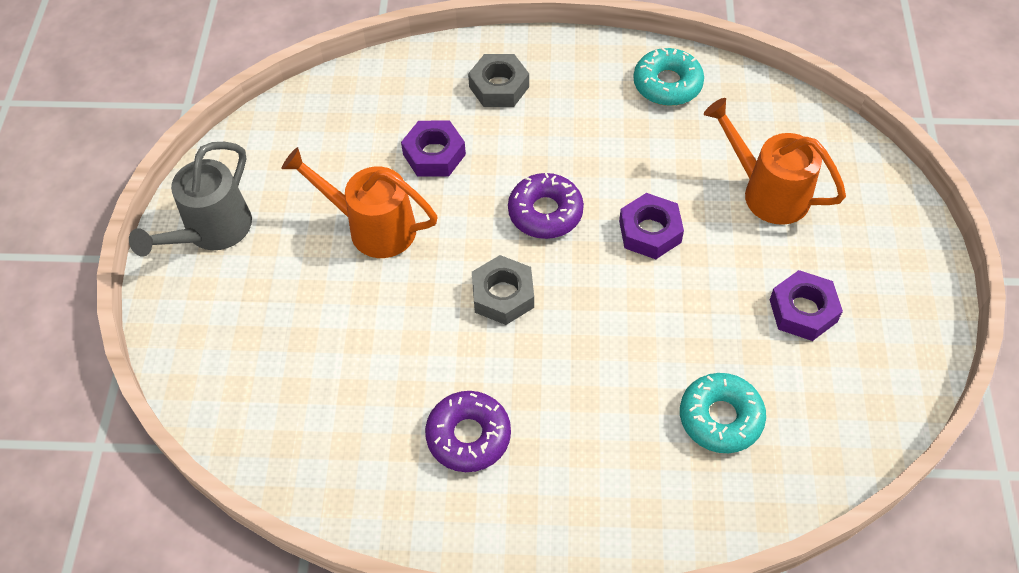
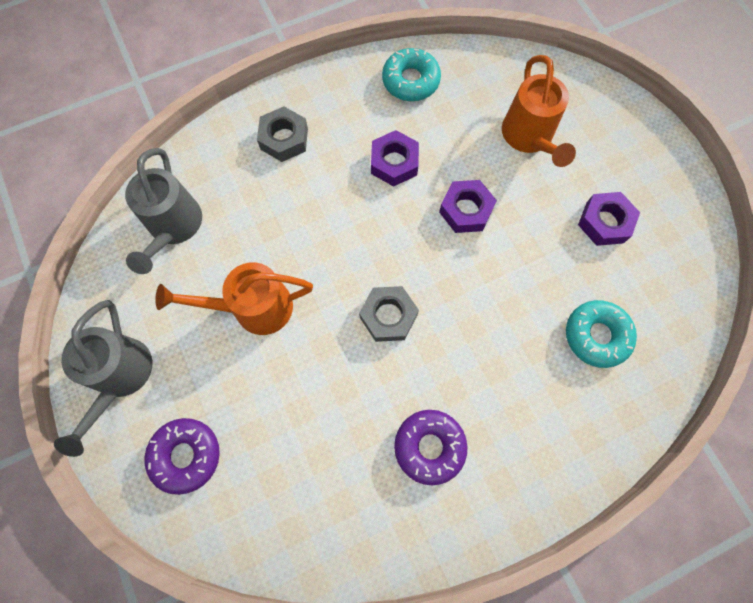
camera: 30 degrees left, 15 degrees up
purple nut [401,121,466,177] -> purple nut moved to [371,130,419,187]
purple donut [508,172,584,239] -> purple donut moved to [144,418,220,495]
orange watering can [704,98,846,225] -> orange watering can turned 105 degrees counterclockwise [502,55,576,167]
none -> grey watering can [125,148,202,274]

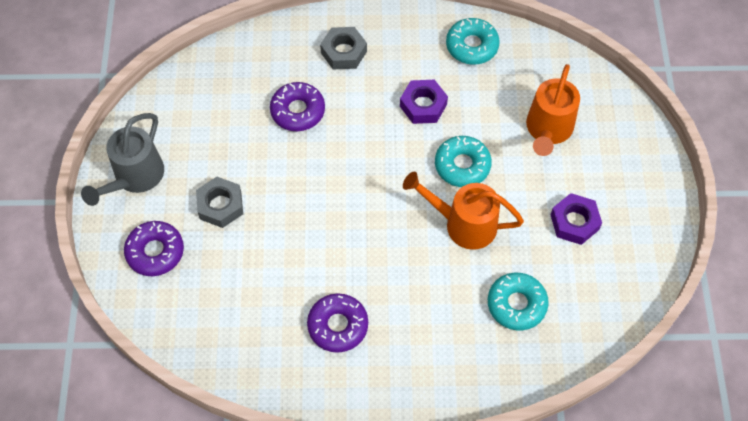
camera: 25 degrees right, 10 degrees down
grey watering can [125,148,202,274] -> none
orange watering can [155,262,313,335] -> orange watering can moved to [403,172,524,250]
grey nut [359,286,419,342] -> grey nut moved to [196,177,243,228]
purple nut [439,180,497,233] -> turquoise donut [435,136,492,187]
none -> purple donut [270,82,325,131]

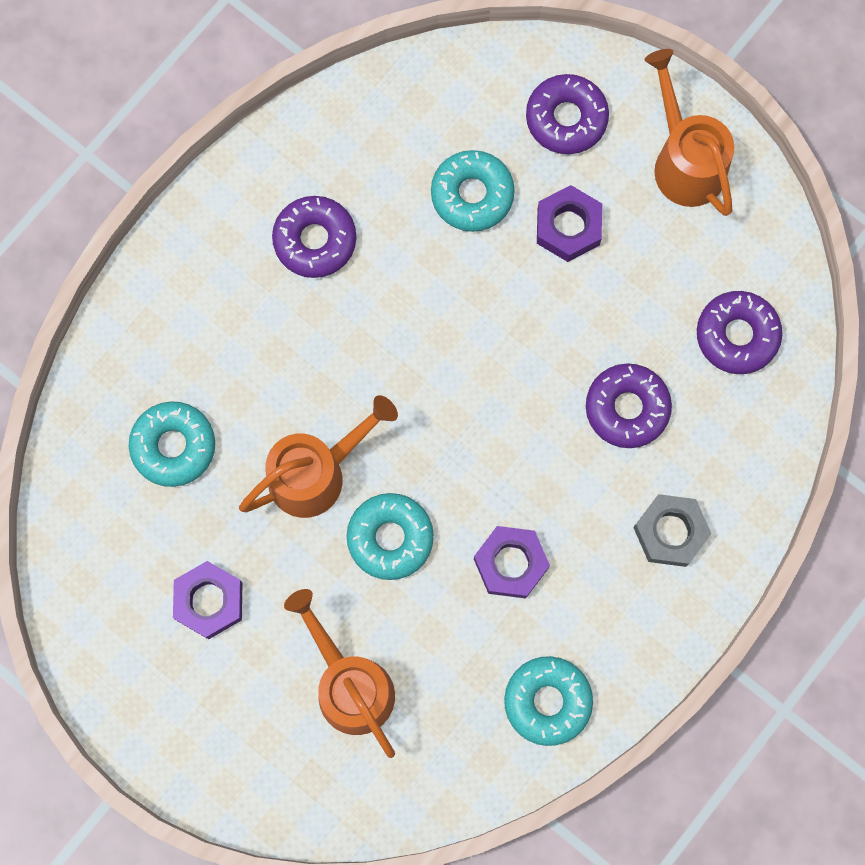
camera: 130 degrees right, 15 degrees up
grey watering can [81,113,164,206] -> orange watering can [645,49,734,216]
grey nut [196,177,243,228] -> purple nut [537,185,602,262]
none -> turquoise donut [431,150,515,232]
none -> purple donut [697,291,782,374]

